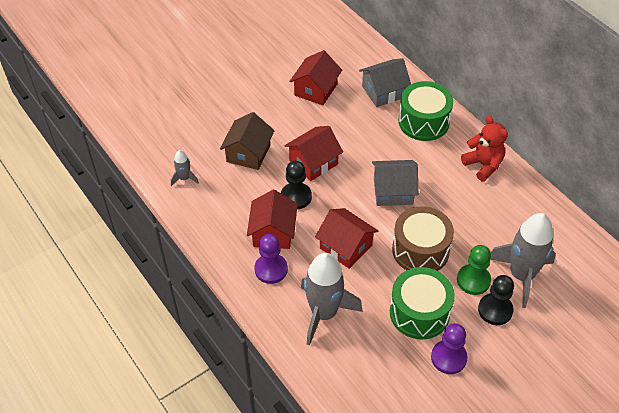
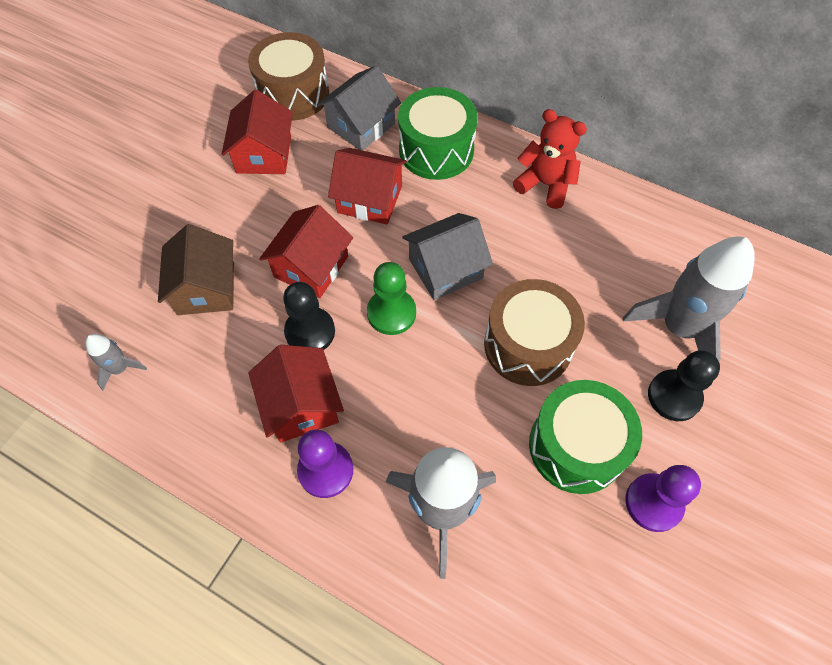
camera: 25 degrees left, 10 degrees up
red house [315,208,378,269] -> red house moved to [328,148,407,224]
green pawn [457,245,491,295] -> green pawn moved to [367,262,416,335]
none -> brown drum [248,32,329,121]

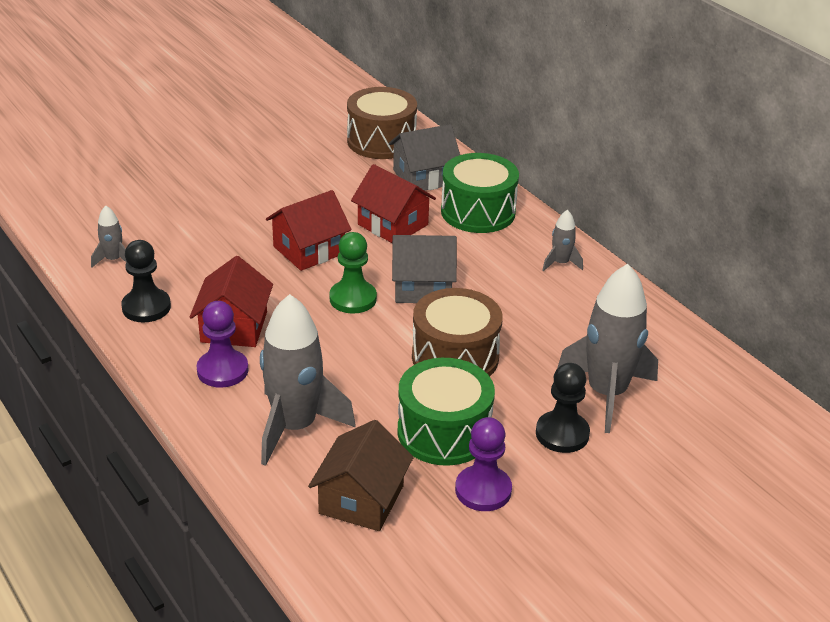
camera: 25 degrees right, 25 degrees down
brown house [158,224,234,315] -> brown house moved to [308,420,414,531]
red house [222,89,293,174] -> none
black pawn [283,282,335,350] -> black pawn moved to [121,240,171,322]
red teddy bear [513,109,587,209] -> grey rocket [542,210,583,271]

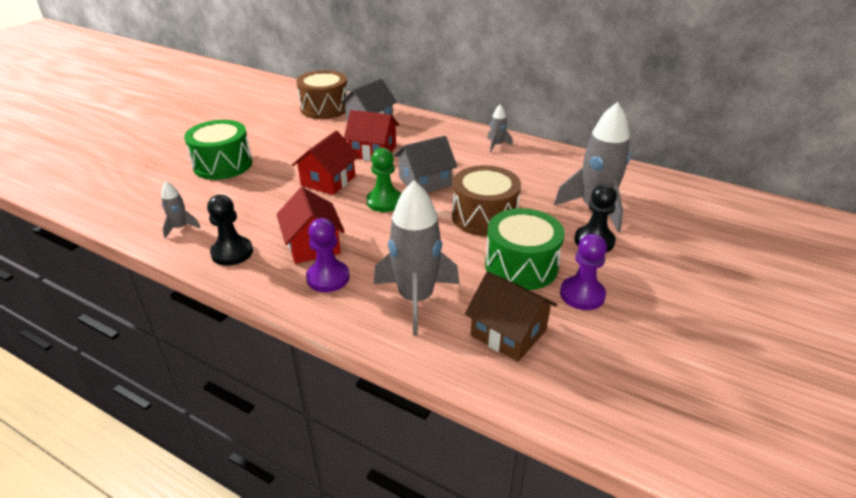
camera: 25 degrees left, 0 degrees up
brown house [308,420,414,531] -> brown house turned 45 degrees counterclockwise [465,272,557,362]
green drum [441,153,519,233] -> green drum moved to [184,120,252,180]

